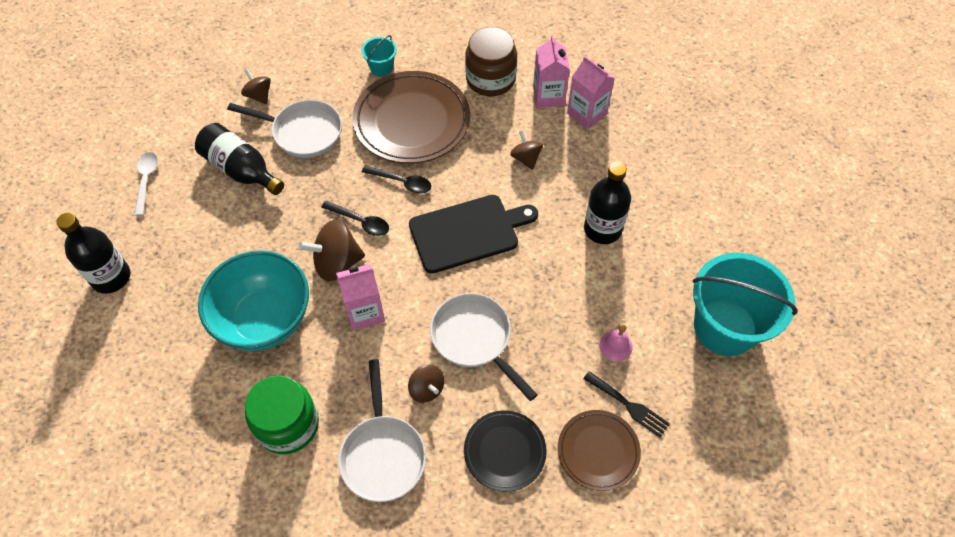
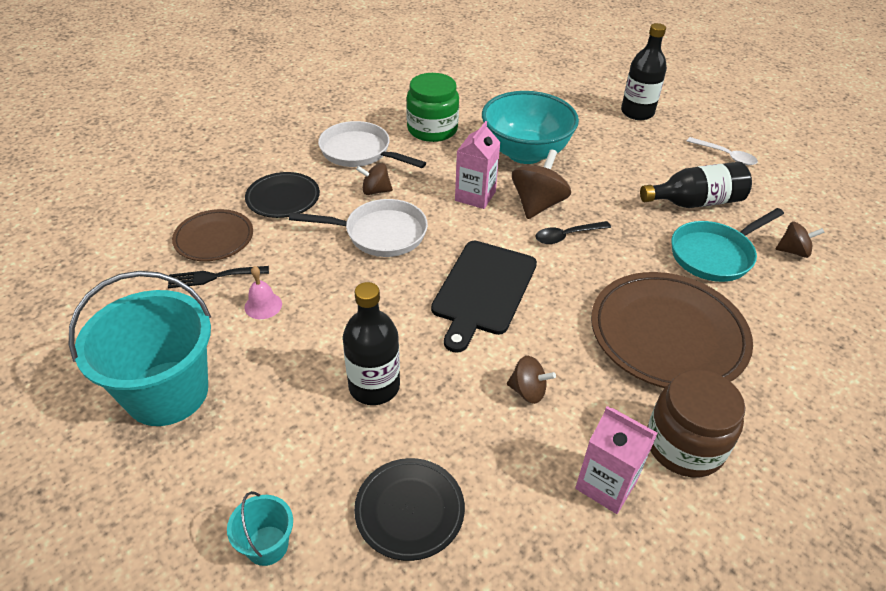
camera: 130 degrees right, 15 degrees down
white pan [227,100,342,158] -> turquoise pan [671,208,784,282]
turquoise bucket [361,35,397,76] -> turquoise bucket moved to [227,491,293,566]
black spoon [362,165,431,193] -> none
pink carton [567,56,615,129] -> none
none -> black plate [354,458,465,561]

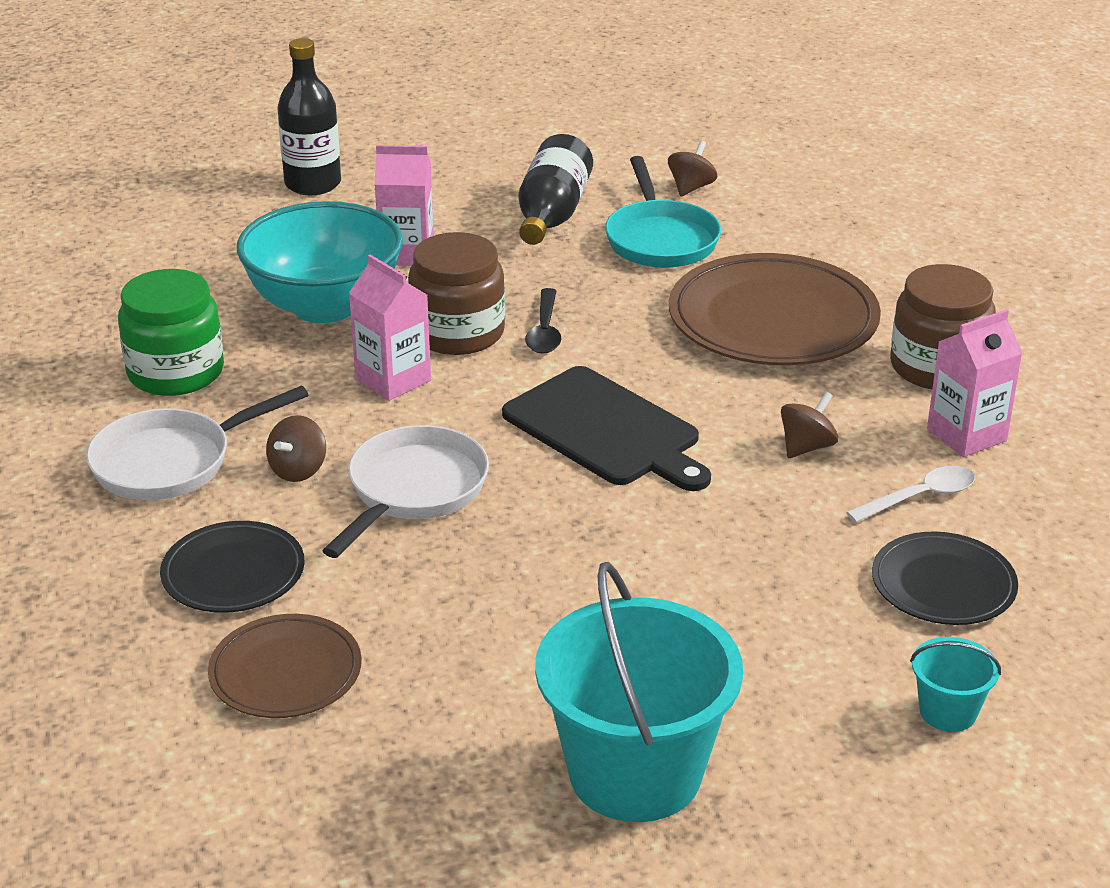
camera: 65 degrees left, 10 degrees down
black fork [168,266,269,288] -> none
pink bell [244,266,282,319] -> none
black bottle [343,282,400,405] -> none
brown spinning top [512,149,571,219] -> brown jar [408,232,505,355]
white spoon [687,137,758,165] -> white spoon moved to [846,466,975,523]
none -> pink carton [375,145,434,266]

